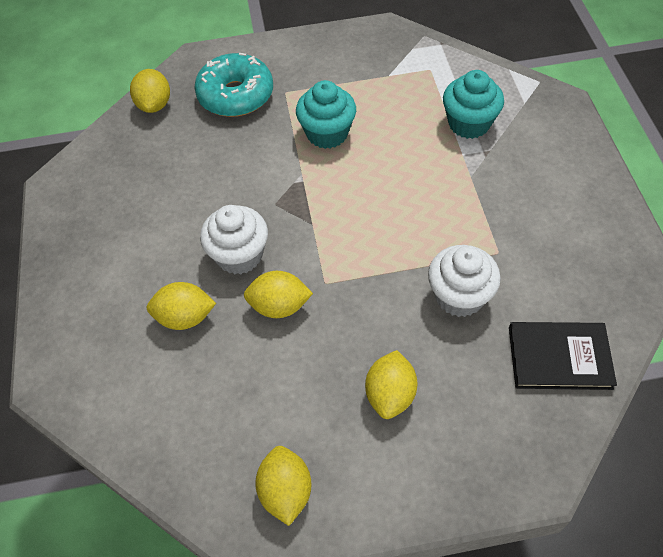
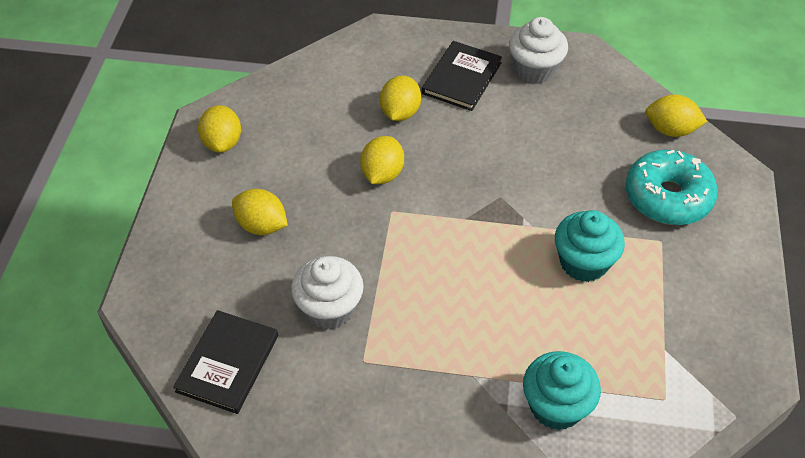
camera: 105 degrees right, 5 degrees down
white cupcake [200,205,268,274] -> white cupcake moved to [509,17,568,84]
yellow lemon [255,446,312,526] -> yellow lemon turned 75 degrees clockwise [198,105,241,153]
none -> black book [422,41,502,111]

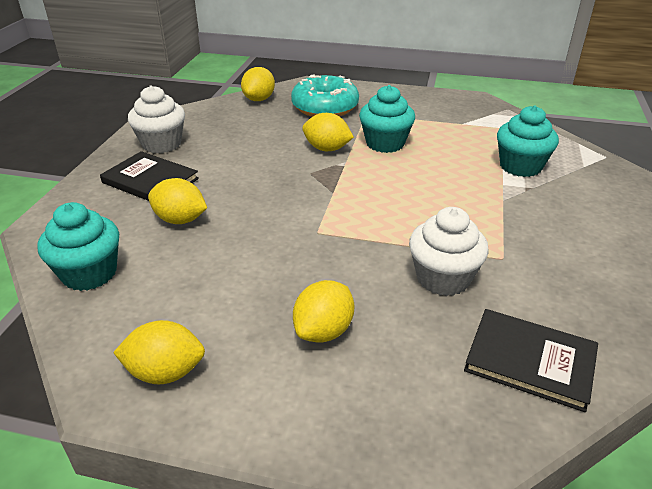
camera: 85 degrees left, 15 degrees down
yellow lemon [360,136,404,184] -> yellow lemon moved to [302,113,354,151]
none -> turquoise cupcake [37,202,119,291]

